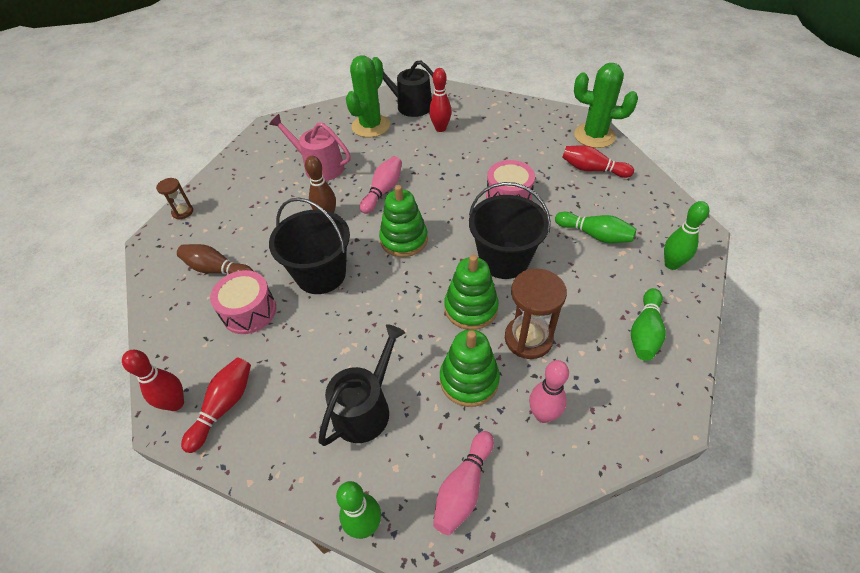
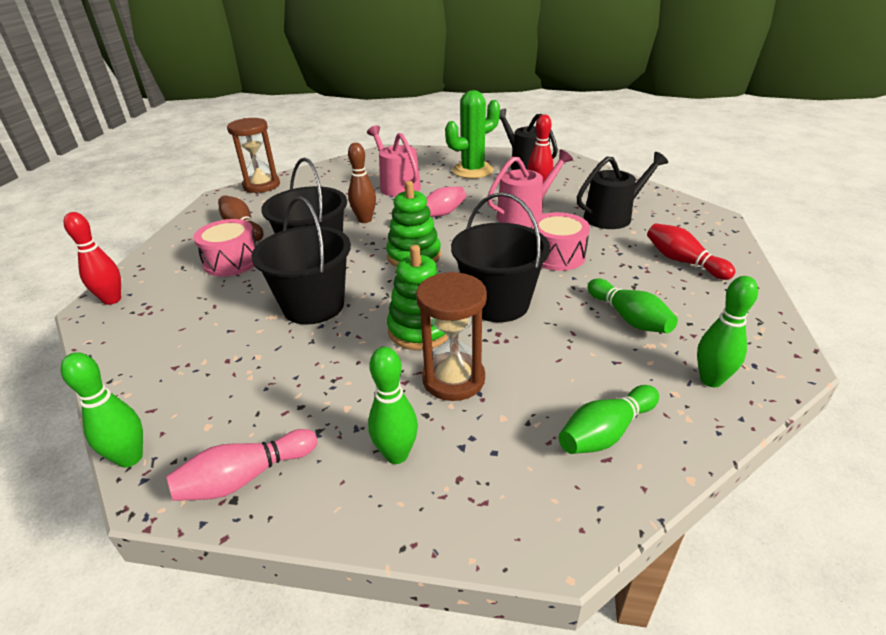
camera: 30 degrees right, 15 degrees down
brown hourglass [156,178,193,220] -> brown hourglass [227,118,280,193], size x1.82
red bowling pin [181,357,251,453] -> none
black watering can [318,324,405,446] -> black watering can moved to [577,152,668,229]
green stacking toy [440,330,500,407] -> none
pink bowling pin [529,360,569,423] -> green bowling pin [368,347,418,464]
green cactus [574,63,638,148] -> none
none -> black bucket [252,197,351,324]
none -> pink watering can [487,149,573,227]

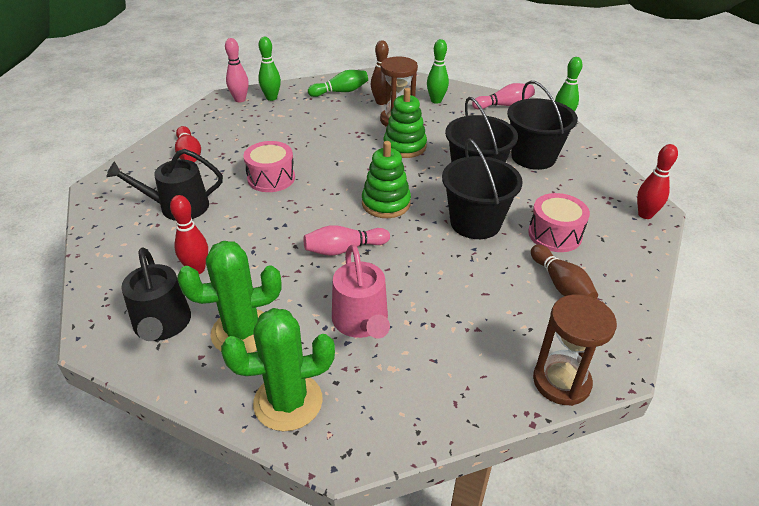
camera: 165 degrees left, 5 degrees up
brown bowling pin [348,143,376,223] -> brown bowling pin moved to [371,40,389,105]
black bucket [451,192,550,322] -> black bucket moved to [507,81,578,170]
pink watering can [487,149,573,227] -> none
green bowling pin [588,278,678,333] -> none
none -> green cactus [221,308,335,431]
none -> pink bowling pin [225,38,249,102]

